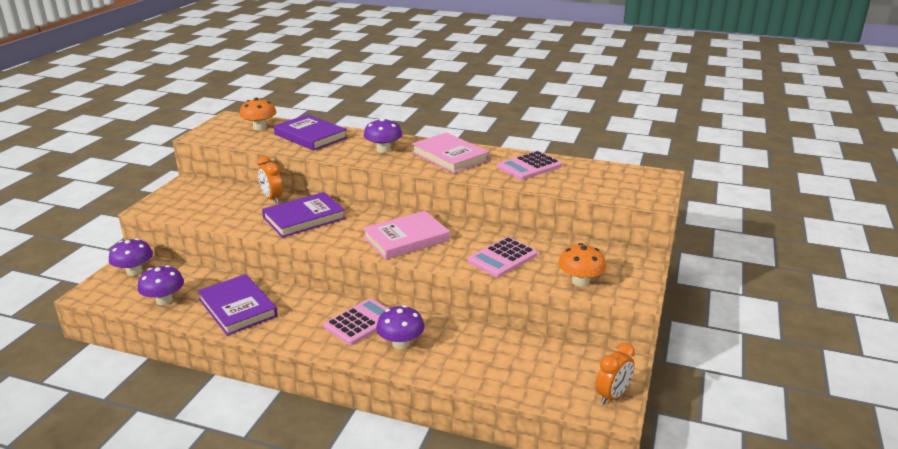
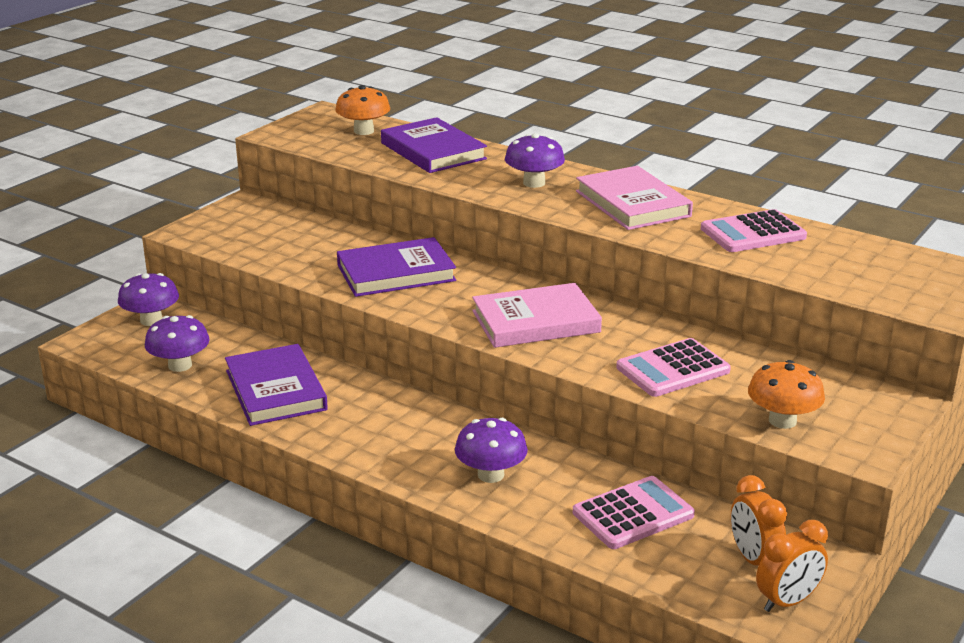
camera: 15 degrees right, 0 degrees up
orange clock [257,156,283,204] -> orange clock moved to [731,475,787,566]
pink calculator [324,298,388,345] -> pink calculator moved to [573,476,695,549]

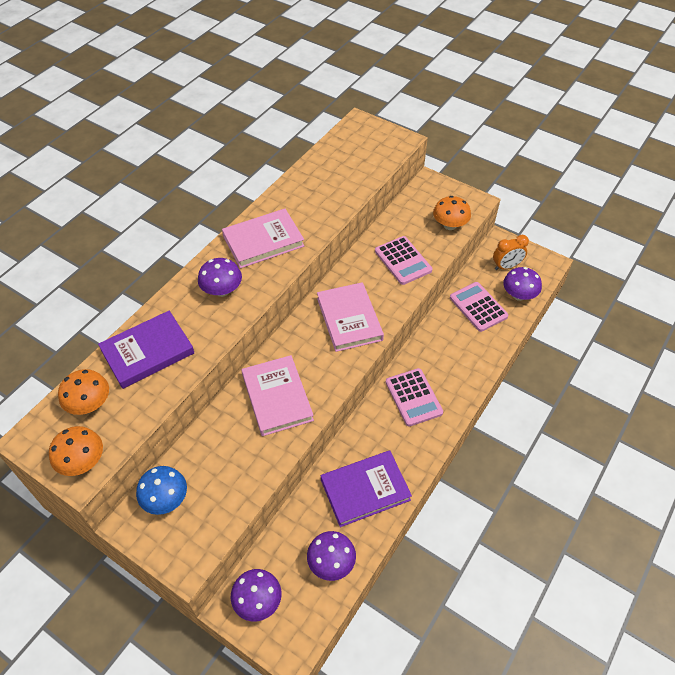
camera: 90 degrees left, 25 degrees up
purple book [337,237,456,297] -> pink book [242,355,314,436]
purple mushroom [455,418,528,483] -> purple mushroom moved to [503,267,542,301]
pink calculator [701,209,807,252] -> pink calculator moved to [386,368,443,426]
orange clock [756,520,828,612] -> none
none -> orange mushroom [49,426,103,476]
none -> blue mushroom [136,466,187,515]

